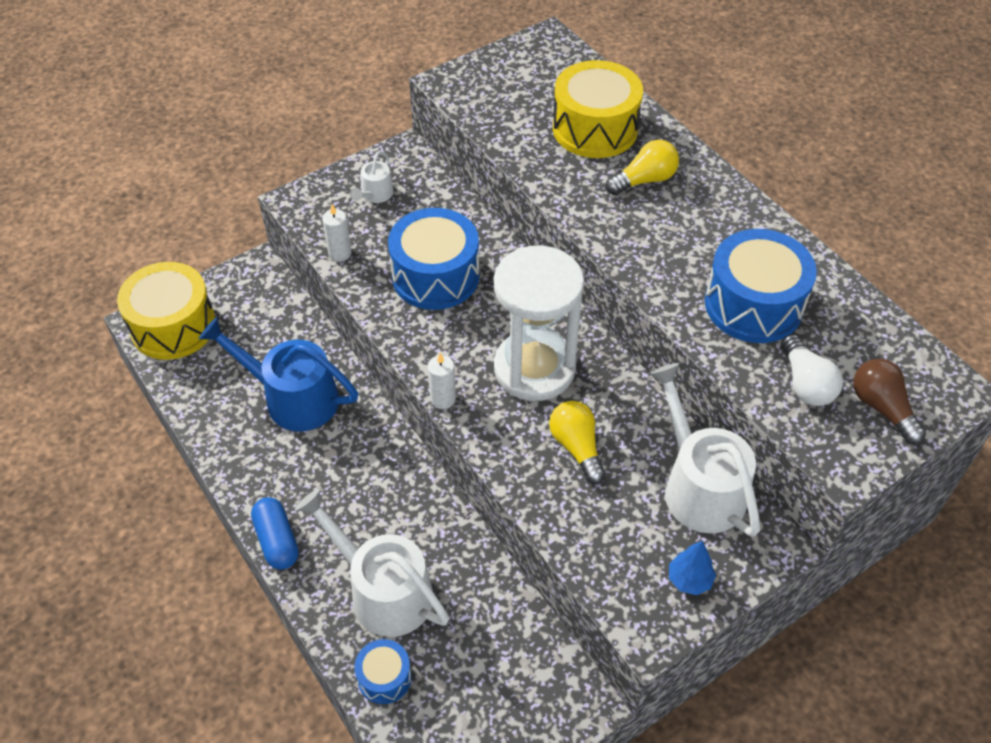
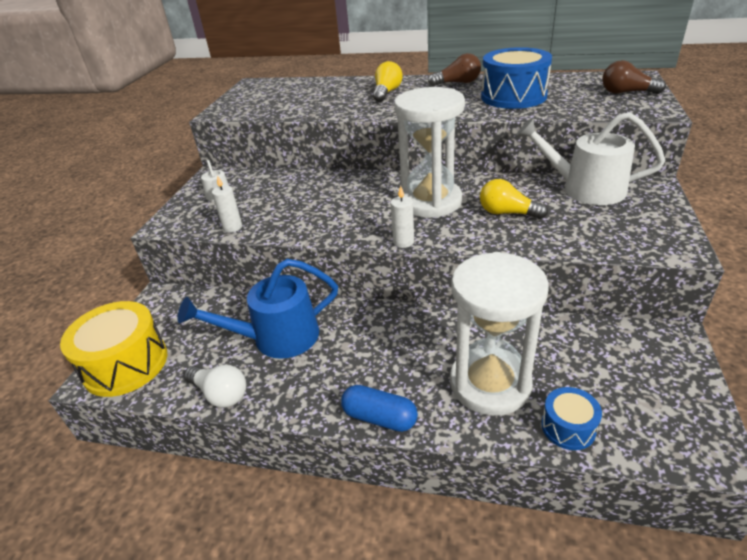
camera: 40 degrees left, 15 degrees down
white watering can [295,489,449,637] -> white hourglass [450,252,549,416]
blue drum [388,208,479,310] -> none
yellow drum [553,60,643,158] -> none
blue tree [669,541,716,595] -> none
white light bulb [781,334,843,406] -> white light bulb moved to [184,365,246,408]
none -> brown light bulb [428,53,481,86]

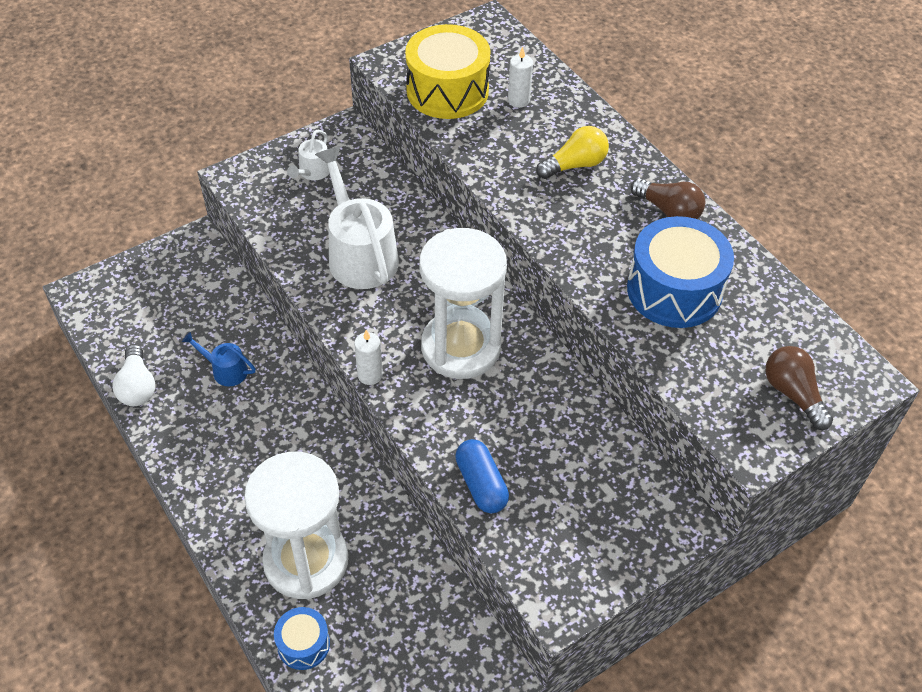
camera: 40 degrees right, 15 degrees up
yellow drum [60,301,167,397] -> yellow drum moved to [405,24,490,119]
blue watering can [177,259,338,359] -> blue watering can [182,332,256,386], size x0.49
white candle [212,175,242,233] -> white candle moved to [508,47,533,108]
blue capsule [341,385,418,432] -> blue capsule moved to [455,439,509,513]
yellow light bulb [480,179,548,219] -> none
white watering can [516,112,665,205] -> white watering can moved to [315,147,399,289]

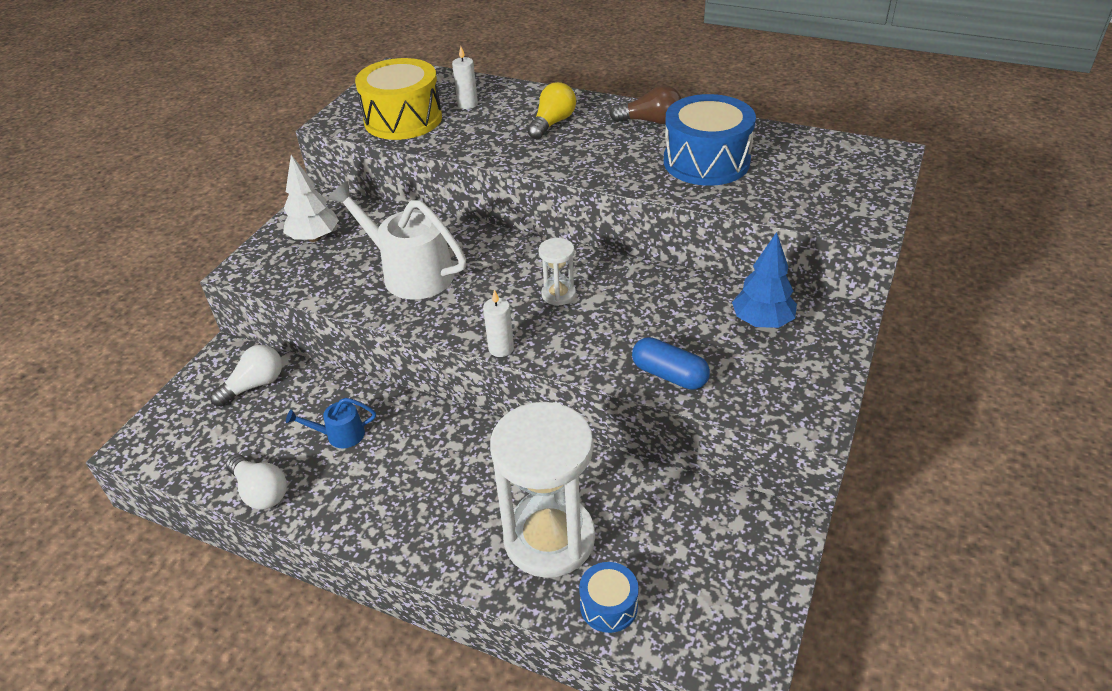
camera: 30 degrees left, 10 degrees down
white watering can [287,130,330,180] -> white tree [283,155,339,242]
white hourglass [419,228,507,379] -> white hourglass [538,238,576,306], size x0.44
brown light bulb [765,346,833,430] -> none
none -> white light bulb [210,345,282,407]
none -> blue tree [732,232,797,328]

